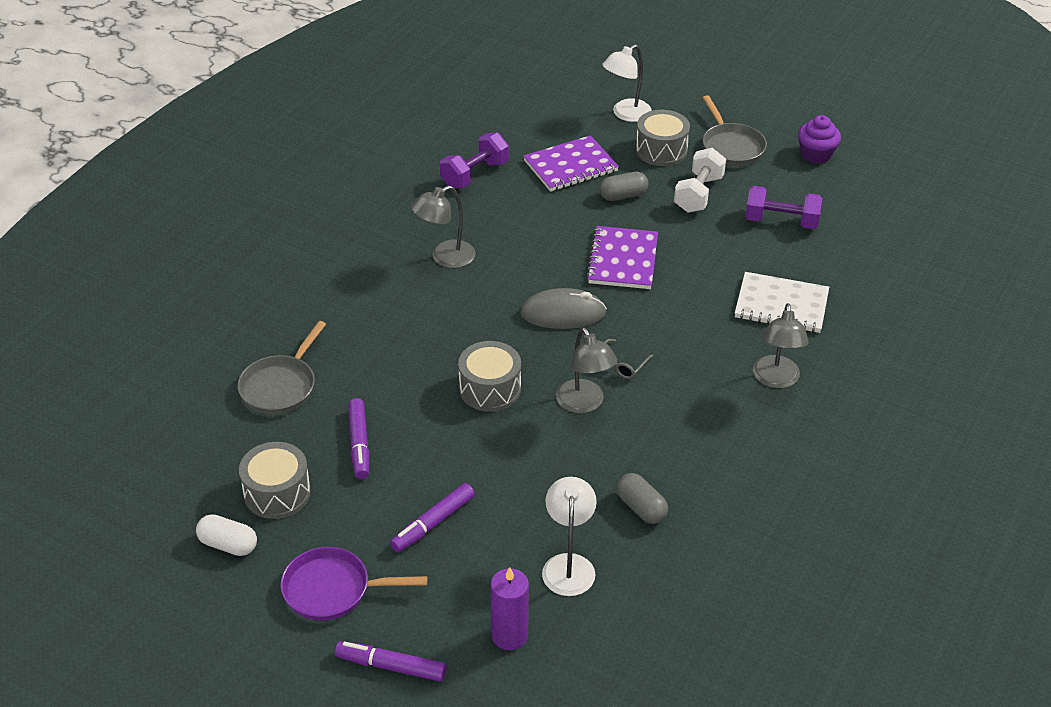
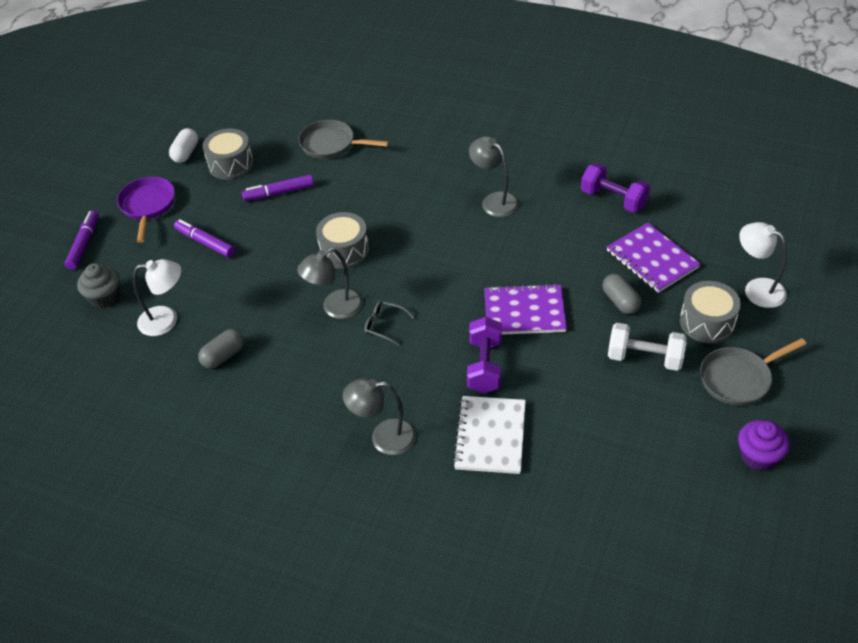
camera: 85 degrees right, 5 degrees up
purple candle [491,567,529,650] -> grey cupcake [77,263,120,308]
grey mouse [520,288,607,329] -> none
purple dumbbell [745,186,822,229] -> purple dumbbell moved to [467,317,502,393]

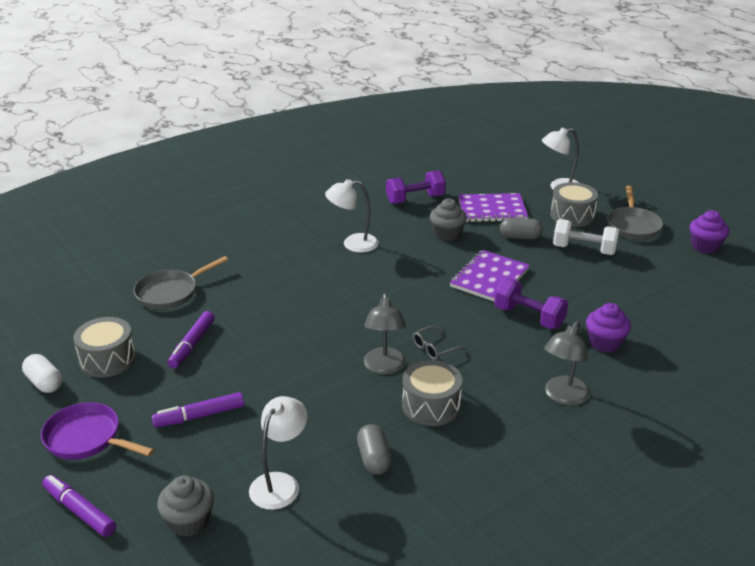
camera: 60 degrees left, 15 degrees down
grey drum [316,212,369,269] -> grey drum moved to [402,360,462,426]
white notebook [453,396,526,474] -> purple cupcake [586,303,631,353]
grey lamp [469,136,519,217] -> white lamp [325,179,379,253]
white dumbbell [608,323,687,371] -> white dumbbell turned 60 degrees clockwise [553,219,619,255]
none -> grey cupcake [430,199,467,241]

